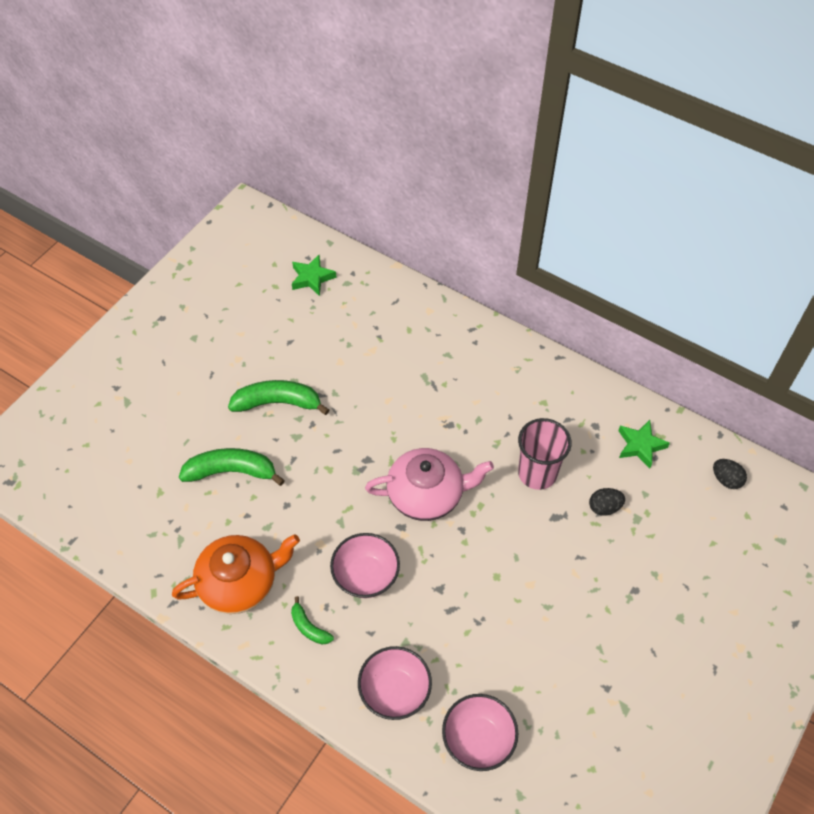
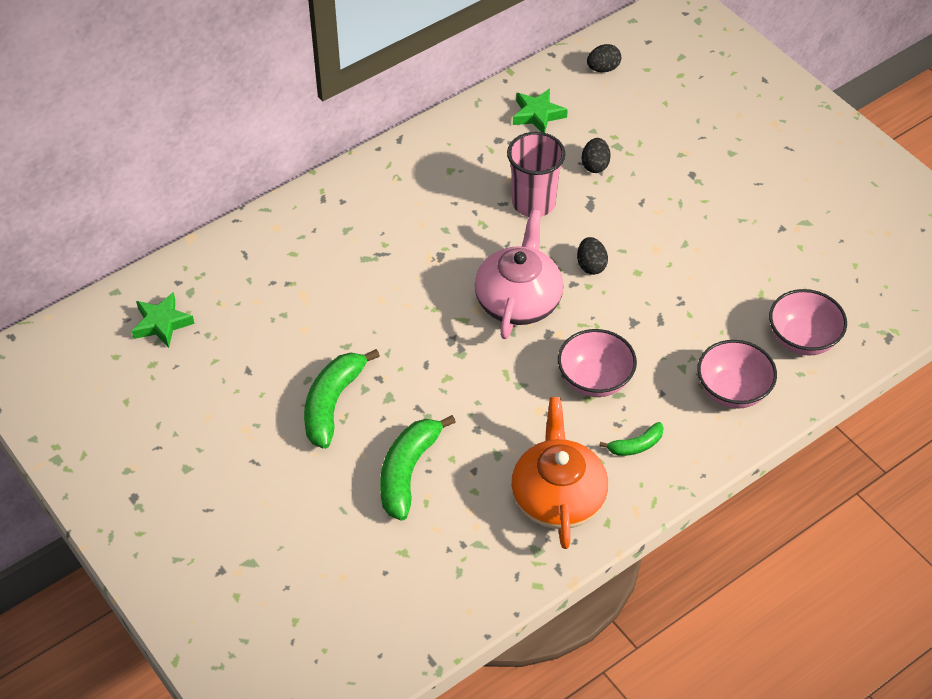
camera: 70 degrees left, 5 degrees down
none -> black egg [577,237,608,275]

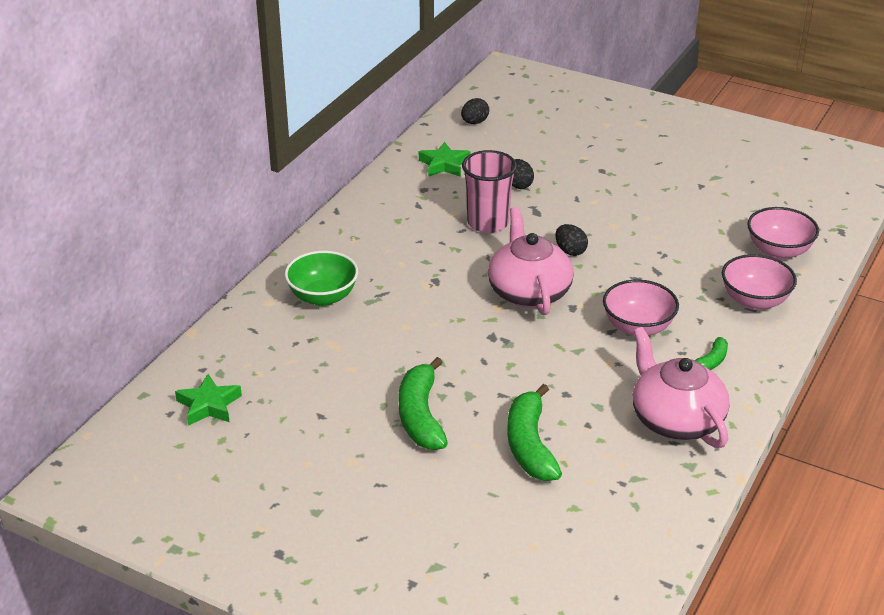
camera: 25 degrees left, 15 degrees down
orange teapot [511,397,608,549] -> pink teapot [633,327,730,448]
none -> green bowl [285,251,358,306]

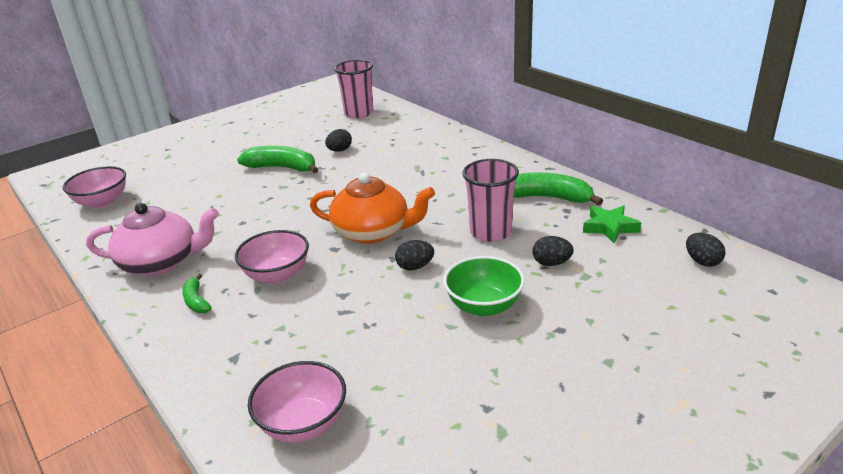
camera: 115 degrees right, 5 degrees down
green star [175,374,242,426] -> pink cup [334,60,373,118]
green bowl [285,251,358,306] -> green bowl moved to [443,256,525,316]
pink teapot [488,207,574,316] -> orange teapot [310,173,435,244]
green banana [507,384,562,481] -> green banana moved to [514,172,603,206]
pink bowl [722,254,797,310] -> pink bowl moved to [63,166,126,208]
none -> black egg [325,129,352,152]

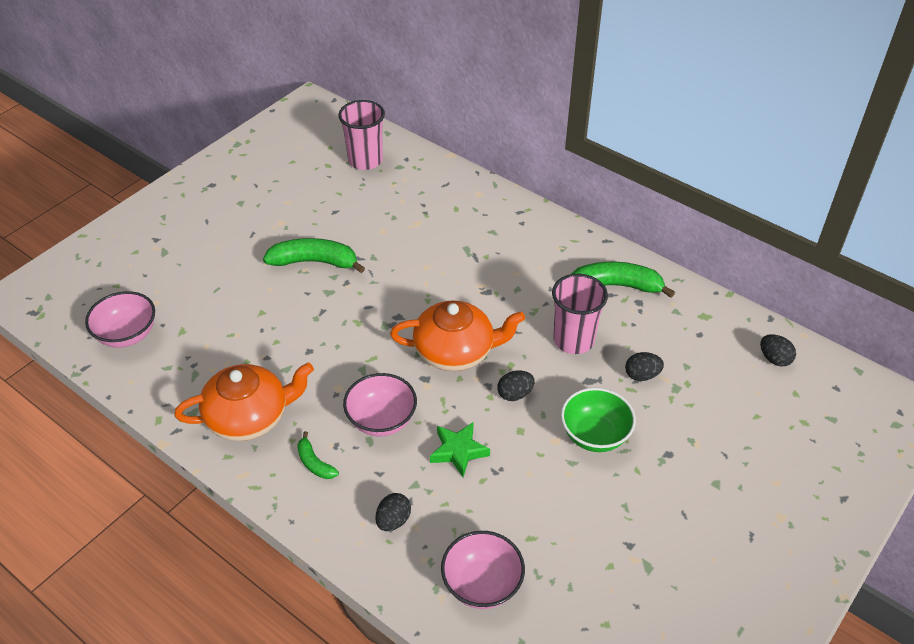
camera: 15 degrees left, 15 degrees up
pink teapot [86,203,219,276] -> orange teapot [174,363,314,441]
black egg [325,129,352,152] -> black egg moved to [376,493,411,531]
green star [583,205,641,244] -> green star moved to [430,422,490,477]

